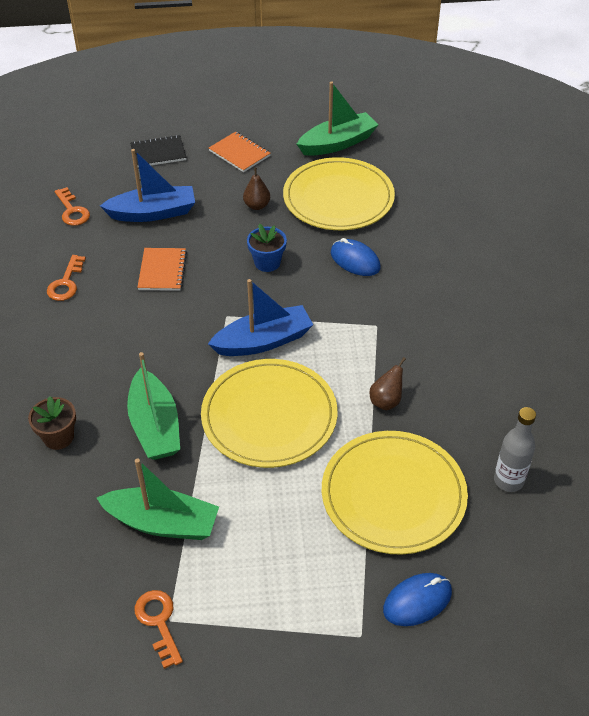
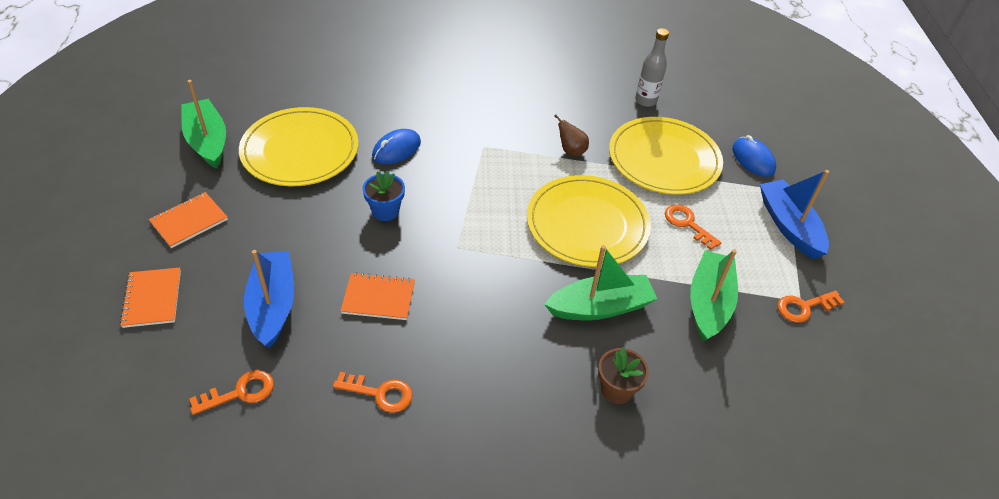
camera: 90 degrees left, 0 degrees up
black notebook [130,135,186,167] -> orange notebook [120,268,181,328]
blue boat [208,279,313,356] -> blue boat moved to [760,170,829,259]
brown pear [243,168,270,210] -> none
none -> orange key [665,204,721,250]

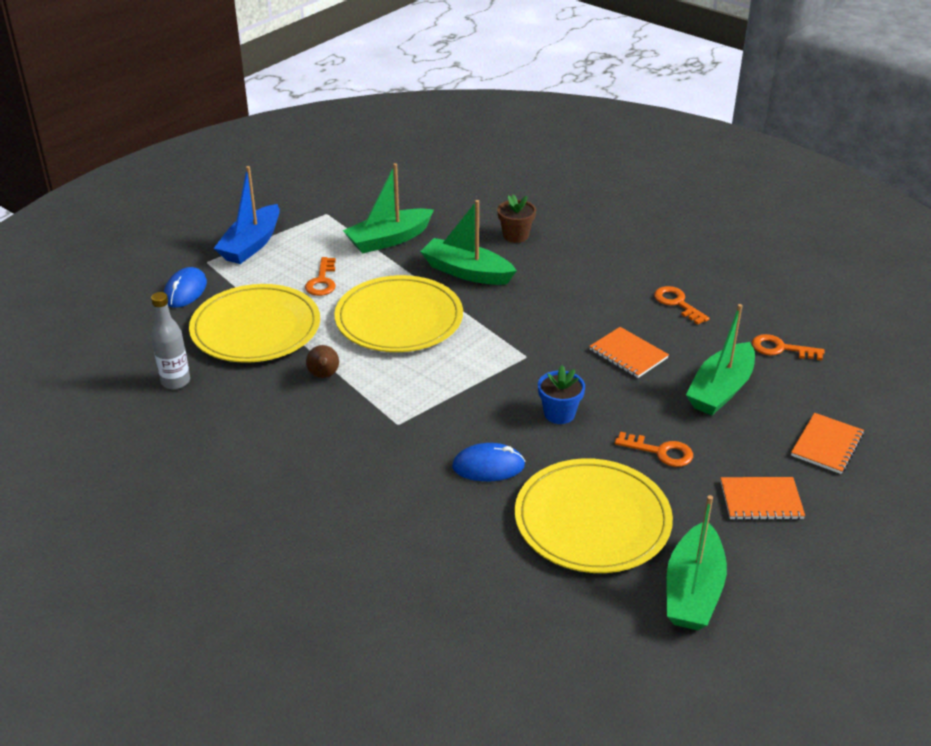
camera: 135 degrees left, 10 degrees down
blue boat [244,250,294,348] -> green boat [686,304,755,415]
orange key [777,291,845,323] -> orange key moved to [615,432,693,467]

